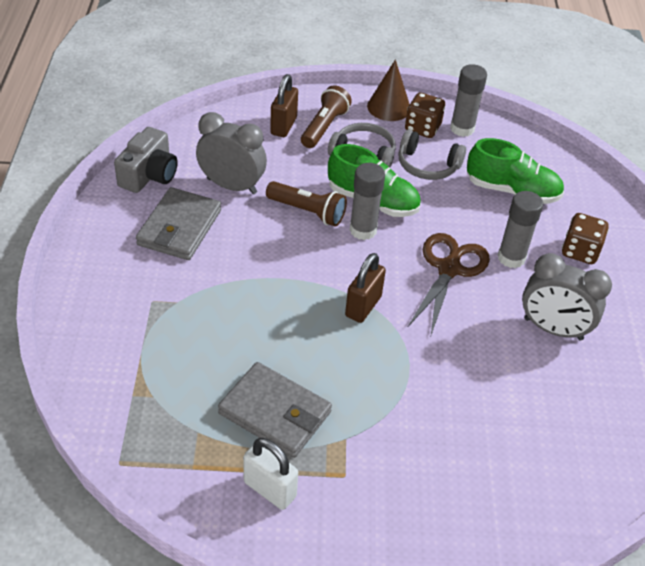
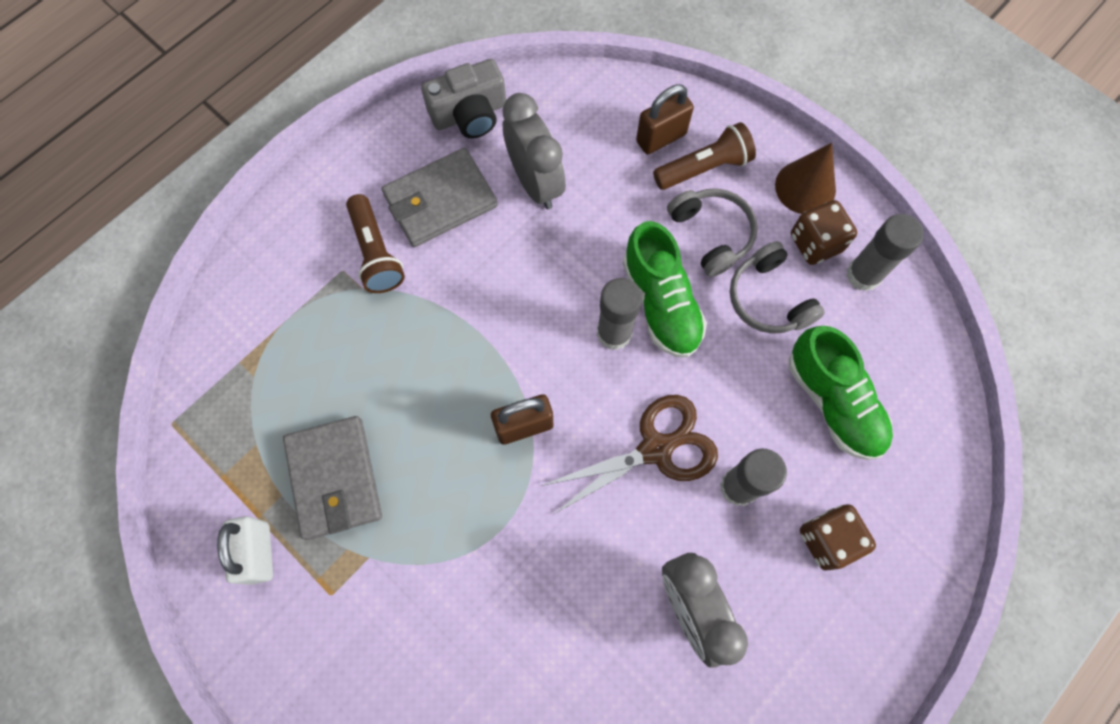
camera: 45 degrees right, 25 degrees up
brown flashlight [266,181,347,227] -> brown flashlight moved to [346,194,405,293]

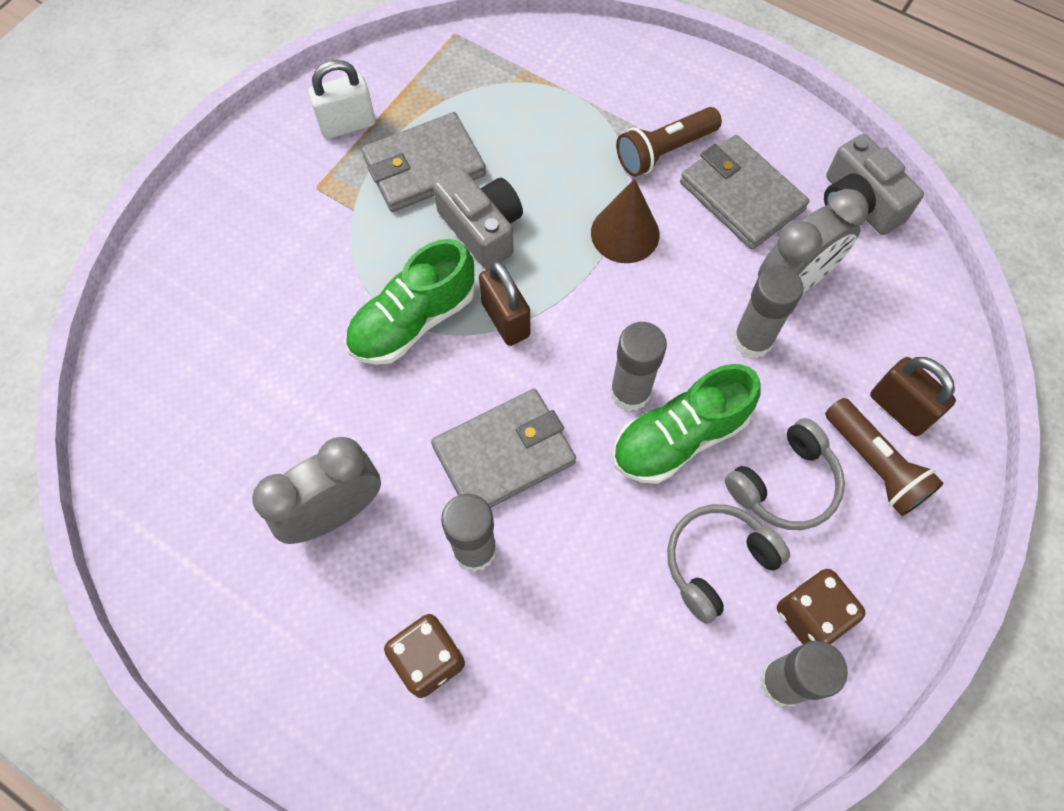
camera: 80 degrees right, 5 degrees down
brown scissors [541,395,718,515] -> grey wallet [431,389,576,508]
brown cone [775,143,836,214] -> brown cone moved to [591,179,660,263]
green shoe [789,326,893,460] -> green shoe moved to [345,239,475,365]
none -> grey camera [433,168,523,269]
none -> grey glue stick [733,266,803,358]

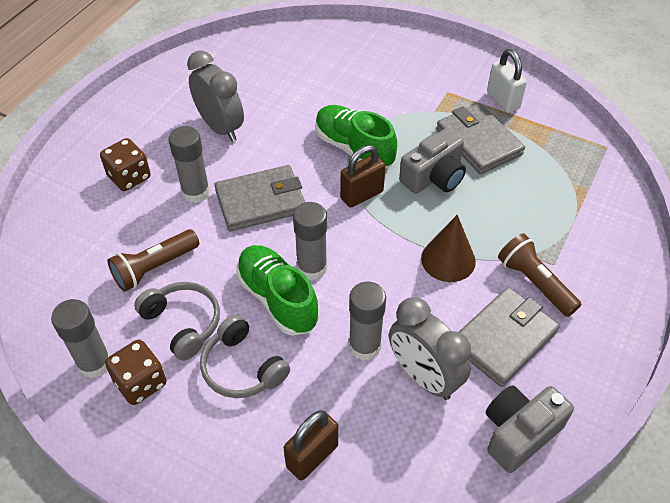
camera: 85 degrees right, 15 degrees down
grey wallet [431,389,576,508] -> grey wallet turned 75 degrees counterclockwise [214,165,305,231]
brown flashlight [825,398,944,516] -> brown flashlight moved to [107,229,199,292]

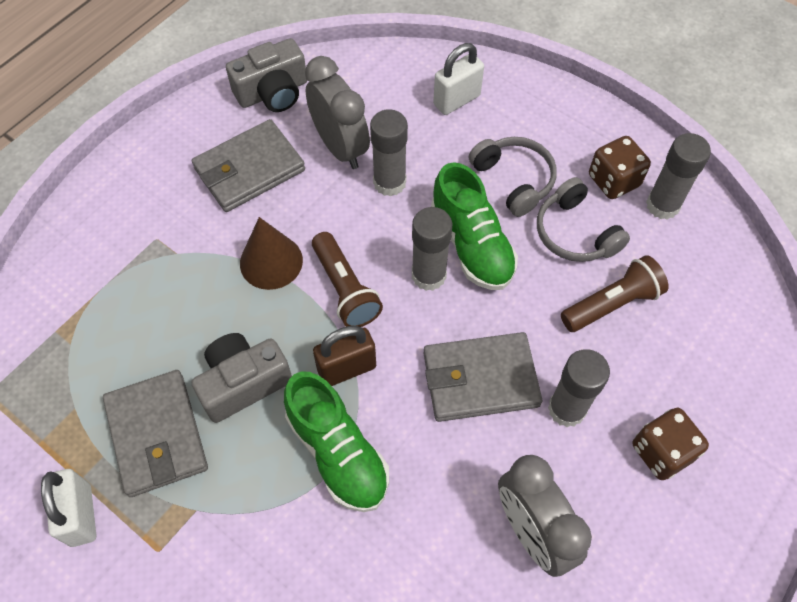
camera: 170 degrees left, 10 degrees up
brown padlock [284,411,338,481] -> white padlock [433,43,484,115]
brown flashlight [498,233,582,317] -> brown flashlight moved to [312,232,383,327]

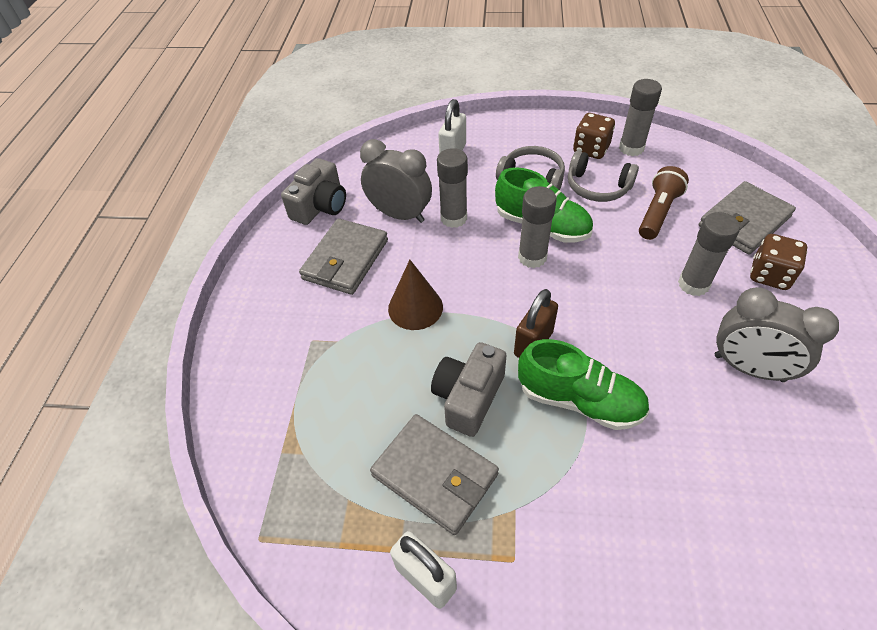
camera: 30 degrees left, 10 degrees down
brown flashlight [312,232,383,327] -> none
grey wallet [423,332,542,422] -> grey wallet moved to [699,181,796,255]

